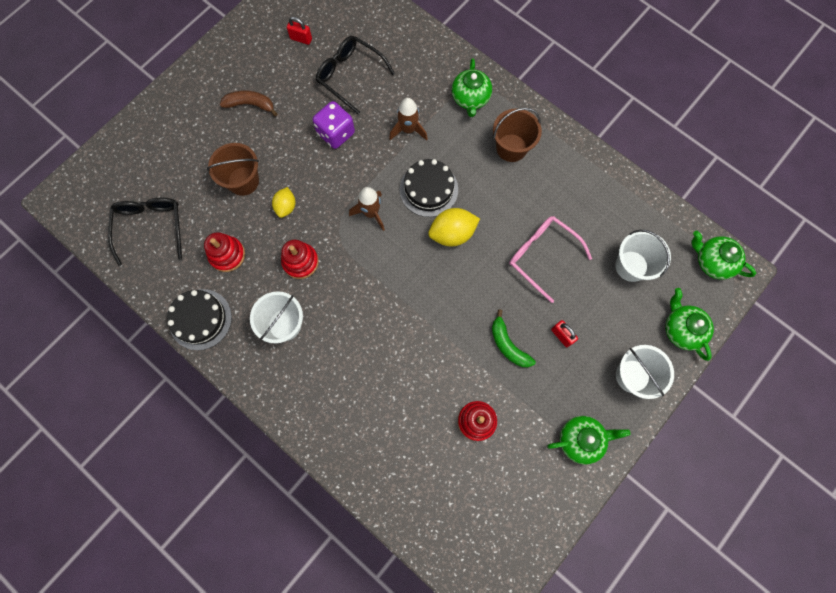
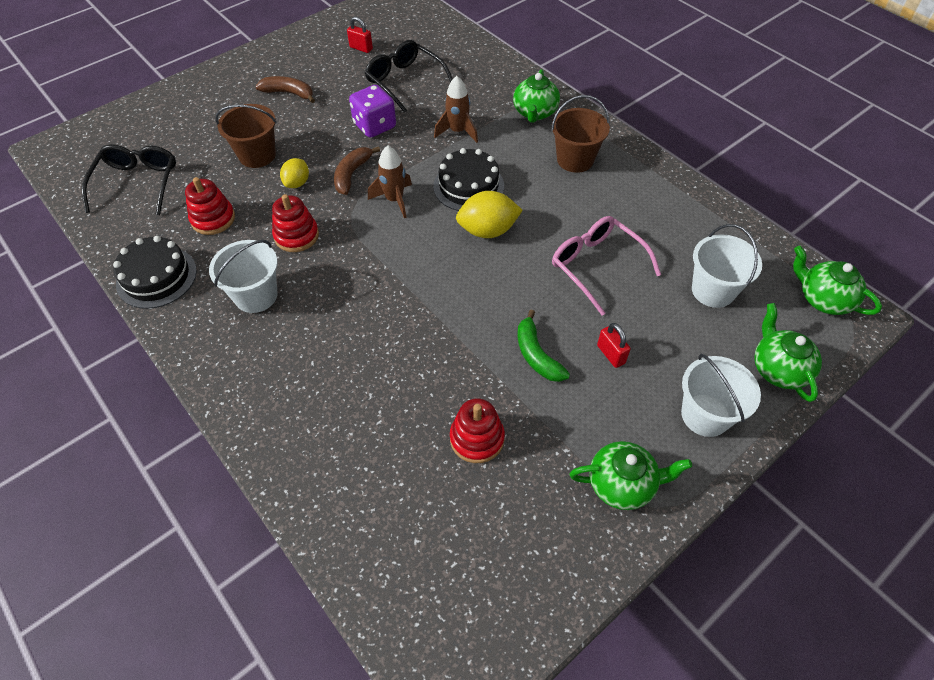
camera: 10 degrees right, 20 degrees down
none -> brown banana [334,146,380,195]

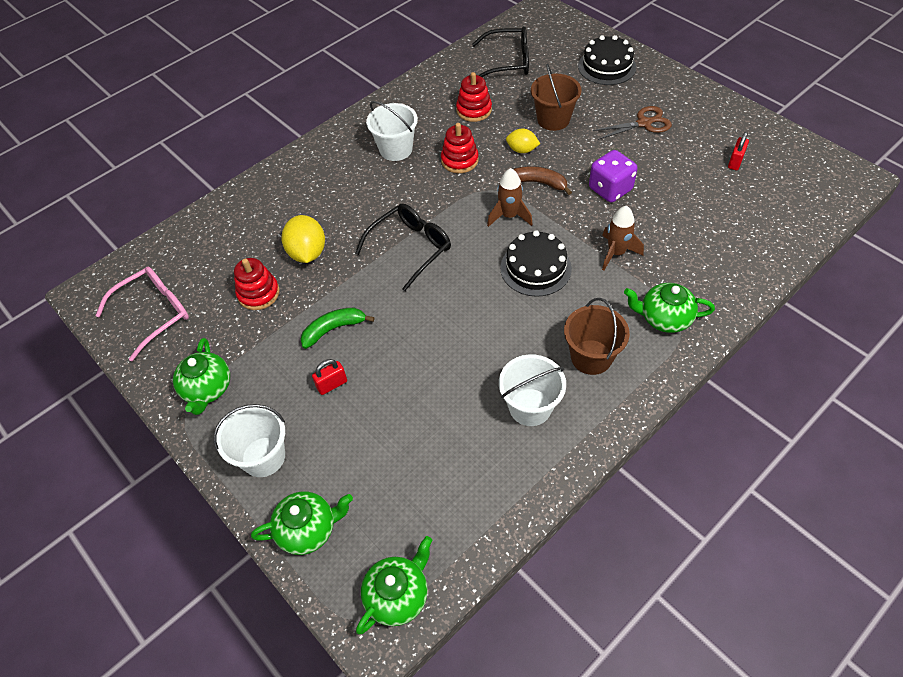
camera: 90 degrees right, 0 degrees up
black cake [113,236,197,309] -> black cake moved to [578,35,636,85]
brown banana [255,76,315,103] -> brown scissors [593,106,672,140]
black glasses [365,40,453,113] -> black glasses moved to [355,203,451,291]
yellow lemon [456,191,523,238] -> yellow lemon moved to [282,215,325,263]
pink glasses [552,216,661,316] -> pink glasses moved to [95,267,189,361]
white bucket [692,224,762,308] -> white bucket moved to [499,354,566,426]

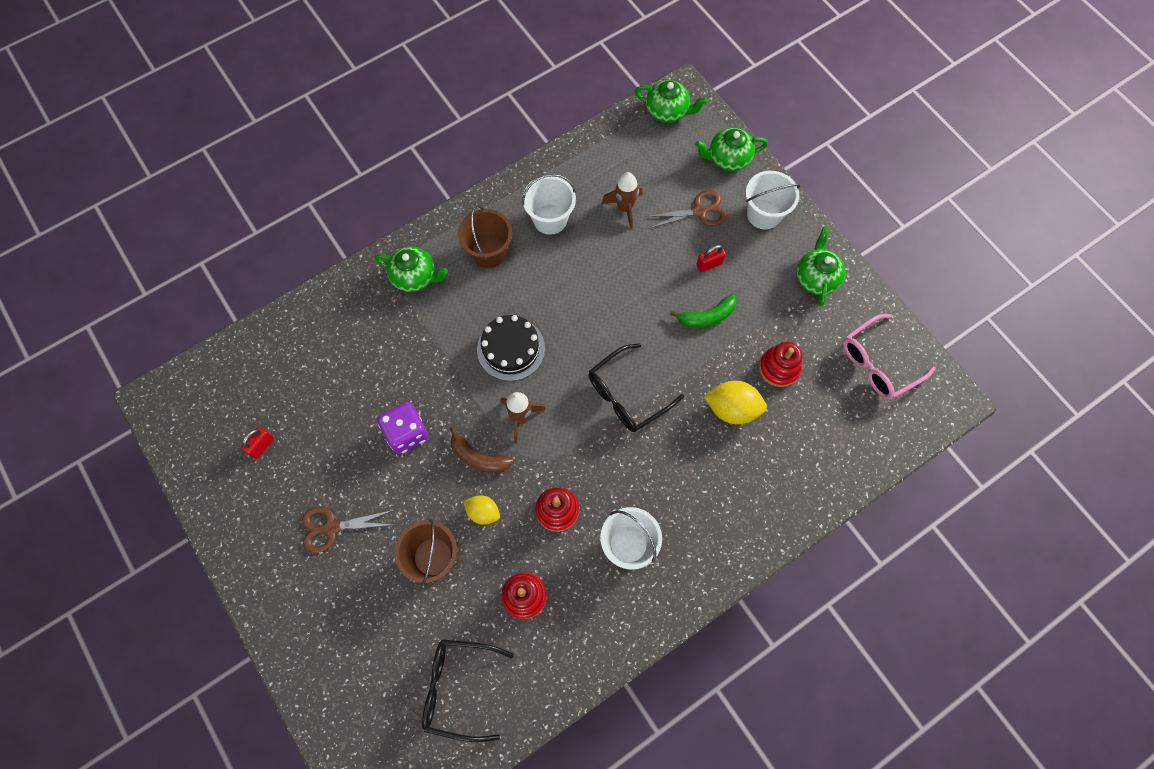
camera: 175 degrees left, 15 degrees up
yellow lemon [282,215,325,263] -> yellow lemon turned 75 degrees counterclockwise [704,381,767,424]
green teapot [356,536,432,634] -> green teapot turned 120 degrees counterclockwise [634,80,708,123]
black cake [578,35,636,85] -> none
brown rocket [602,206,644,271] -> brown rocket moved to [601,172,642,229]
none -> brown scissors [645,190,727,229]

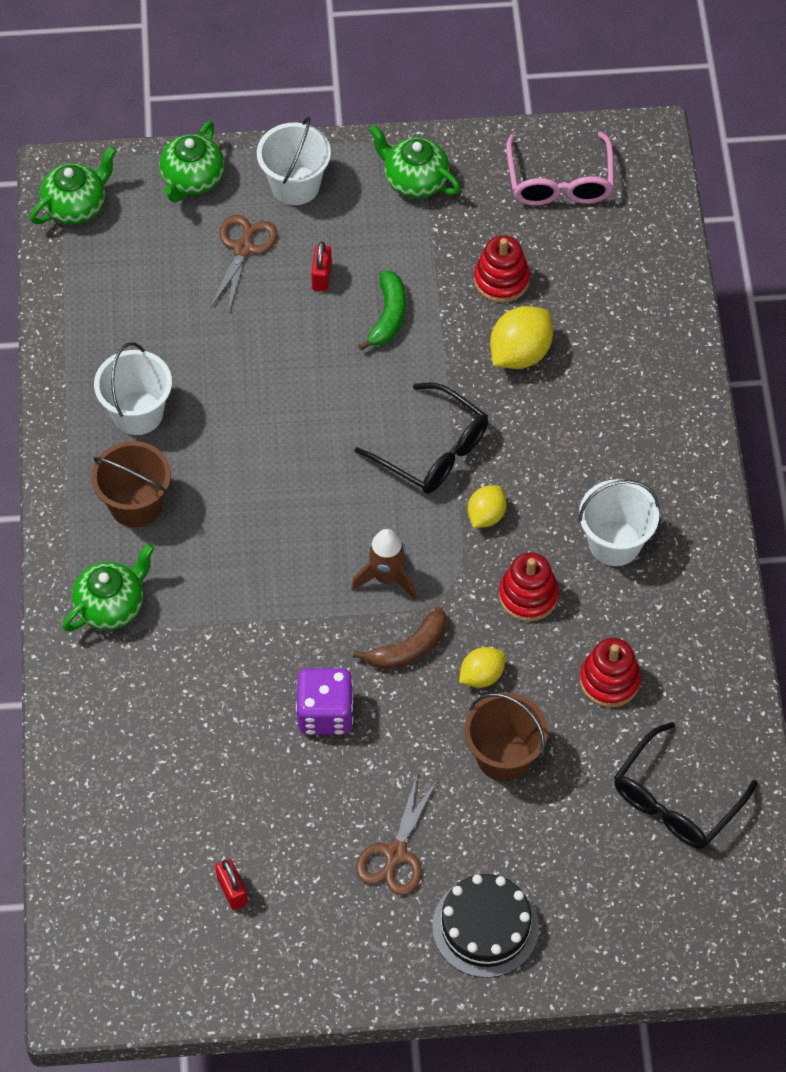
camera: 60 degrees left, 10 degrees down
black cake [477,315,545,381] -> black cake moved to [432,874,539,978]
black glasses [588,344,684,432] -> black glasses turned 45 degrees counterclockwise [355,383,488,494]
brown rocket [601,172,642,229] -> none
none -> yellow lemon [468,485,507,528]

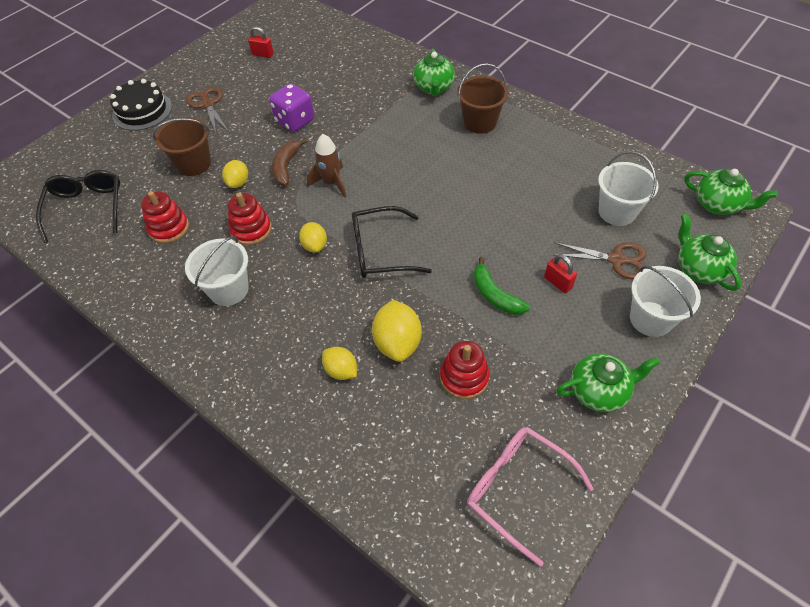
camera: 135 degrees right, 5 degrees down
green teapot [30,146,116,225] -> green teapot turned 60 degrees counterclockwise [684,168,778,215]
white bucket [94,342,172,435] -> white bucket moved to [598,151,659,226]
brown scissors [210,215,277,312] -> brown scissors turned 45 degrees counterclockwise [552,242,647,280]
none -> yellow lemon [322,347,357,380]

